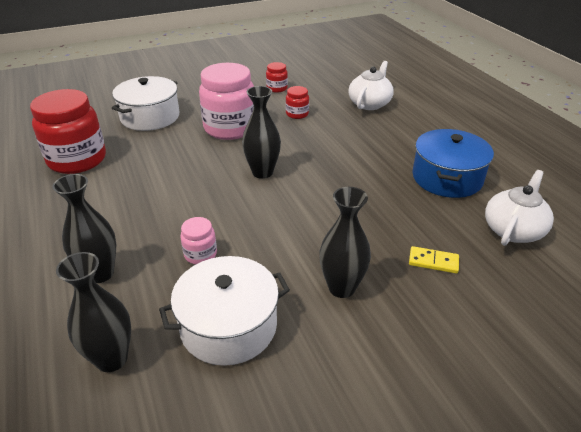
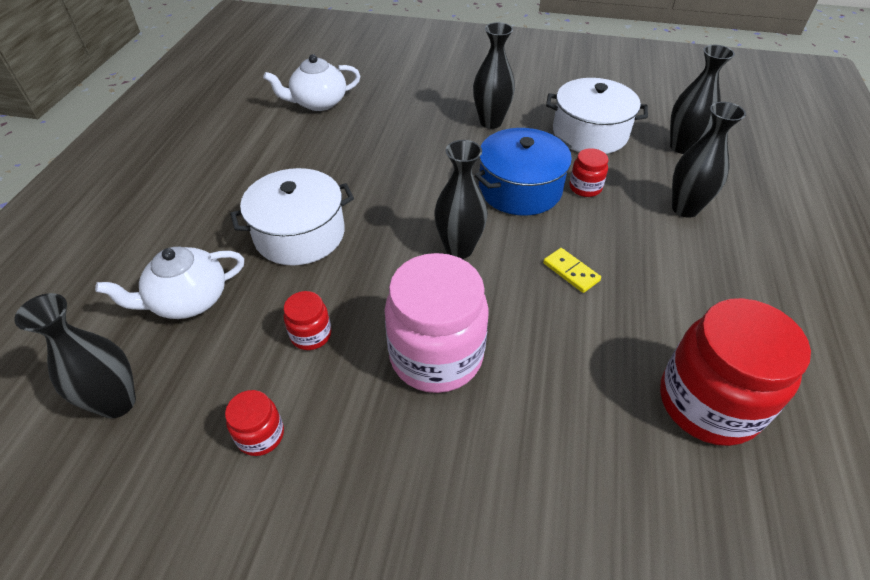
camera: 145 degrees left, 10 degrees up
white pot [112,76,180,131] -> white pot moved to [230,168,354,266]
pink jar [180,217,217,264] -> red jar [569,148,608,197]
yellow domino [409,246,459,274] -> yellow domino moved to [543,248,601,293]
blue pot [412,129,494,198] -> blue pot moved to [474,128,572,216]
none -> black vase [14,293,136,419]

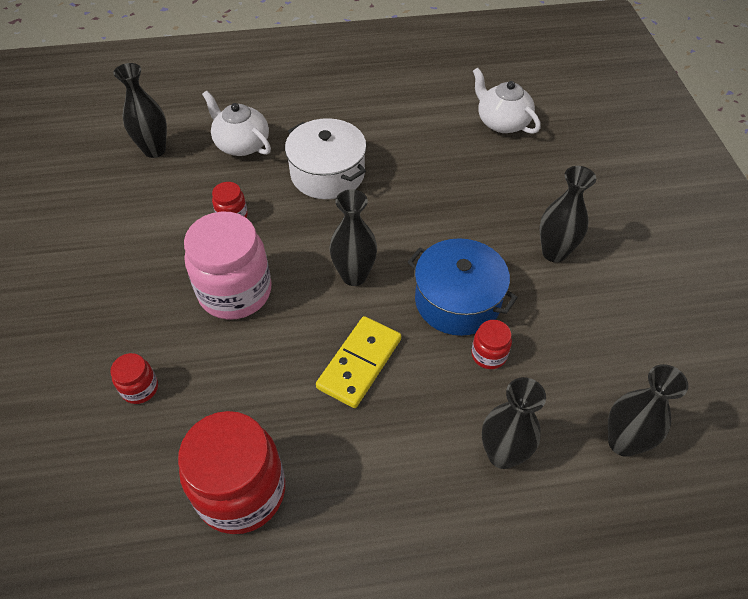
camera: 70 degrees right, 5 degrees up
red jar [225,390,284,456] -> red jar moved to [110,353,158,404]
yellow domino [543,248,601,293] -> yellow domino [316,316,401,408], size x1.80
white pot [546,78,648,154] -> none

